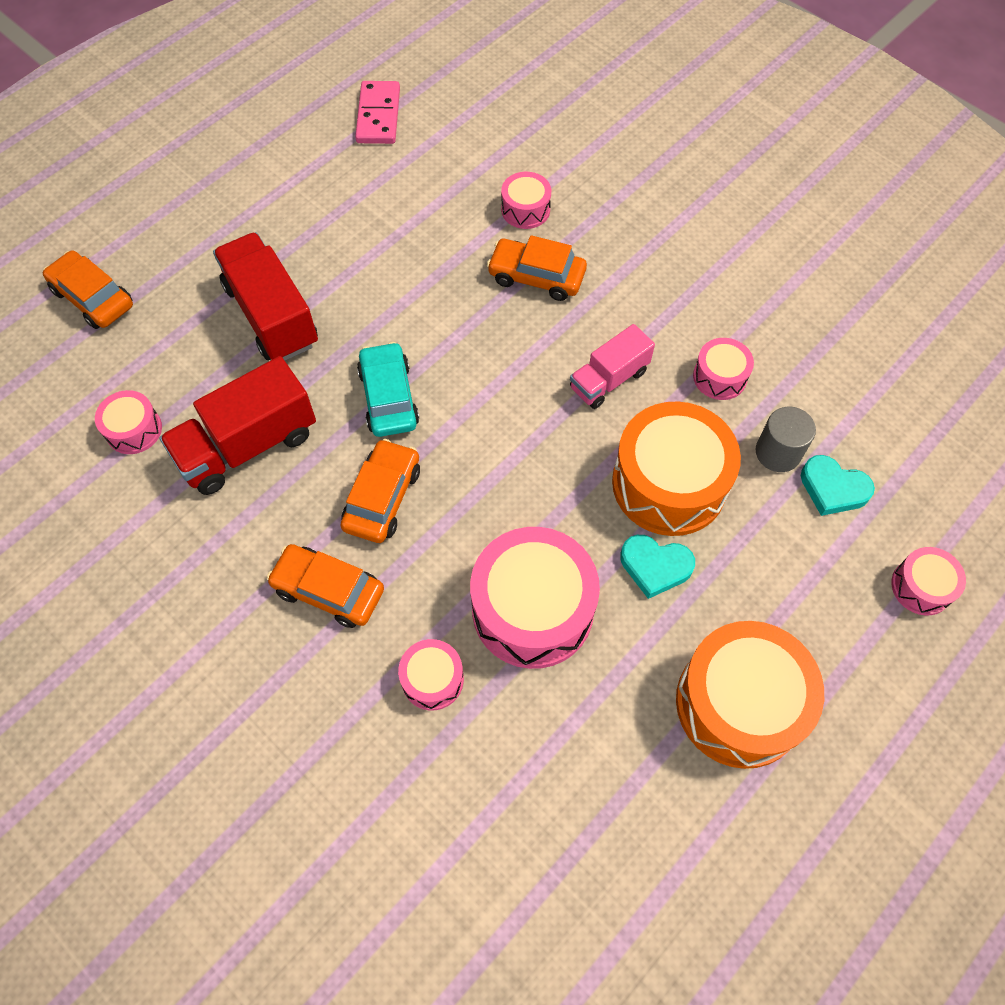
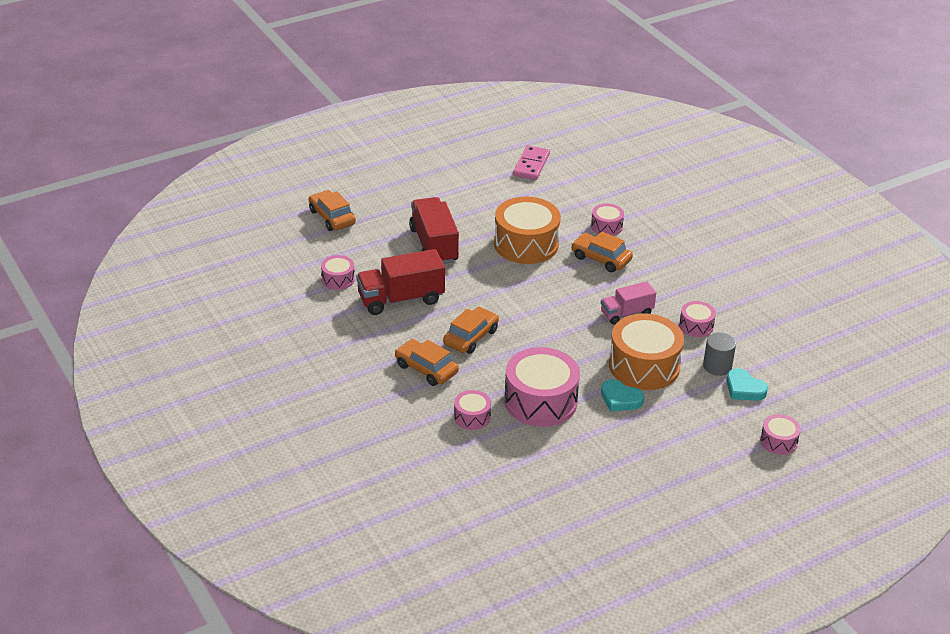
camera: 15 degrees right, 25 degrees down
turquoise car [357,342,419,437] -> none
orange drum [676,621,824,769] -> orange drum moved to [494,197,561,264]

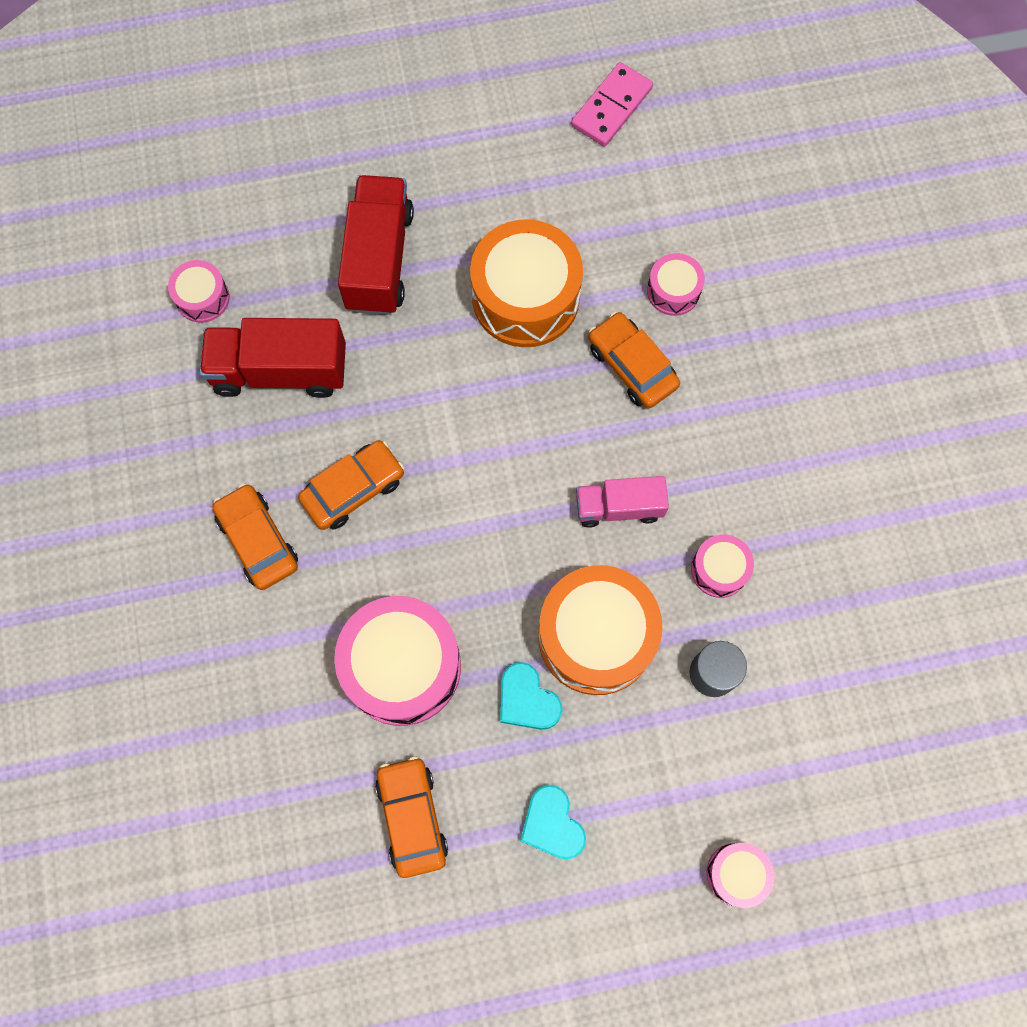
camera: 20 degrees right, 35 degrees up
orange car [309,190,356,231] -> orange car moved to [375,756,448,878]
pink drum [454,390,491,430] -> none
turquoise heart [726,368,768,401] -> turquoise heart moved to [520,785,586,860]

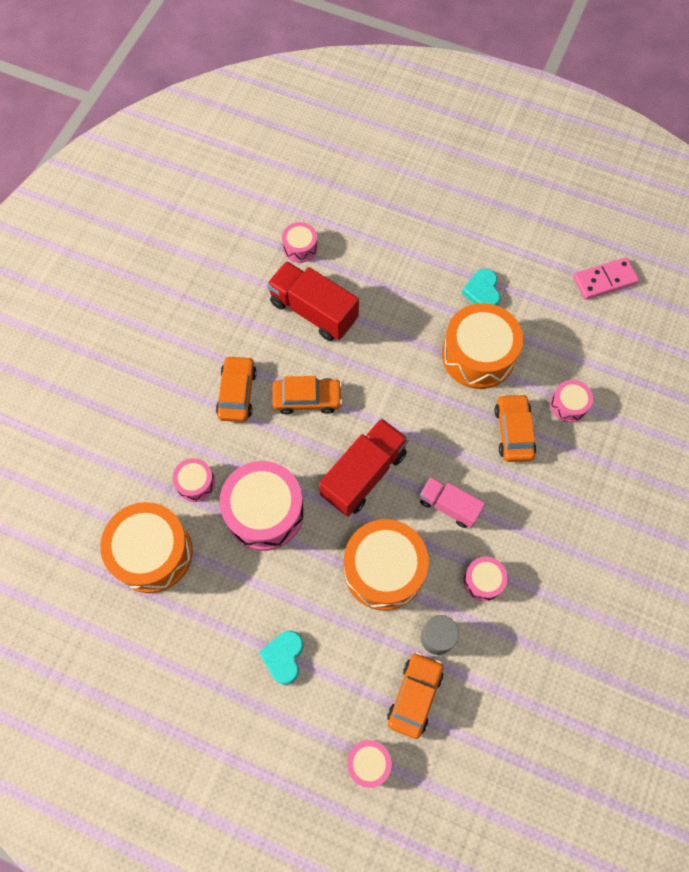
camera: 35 degrees right, 5 degrees down
red truck [338,175,414,315] -> red truck moved to [319,418,409,516]
orange car [375,756,448,878] -> orange car moved to [387,652,443,739]
turquoise heart [500,662,562,730] -> turquoise heart moved to [462,268,500,306]
none -> orange drum [100,502,193,593]
none -> pink drum [172,458,215,502]

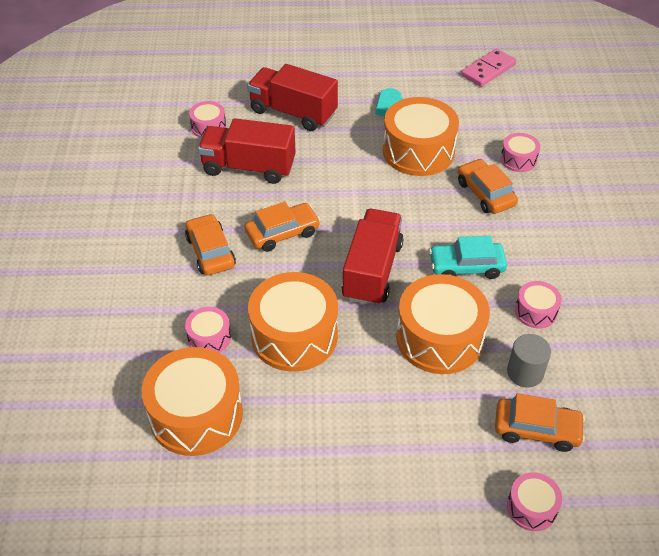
camera: 25 degrees left, 20 degrees down
pink drum [219,461,304,551] -> orange drum [248,272,338,372]
turquoise heart [259,631,303,685] -> none
orange car [387,652,443,739] -> orange car turned 105 degrees clockwise [495,393,585,452]
pink truck [420,477,485,528] -> turquoise car [429,236,507,279]
none -> red truck [247,64,338,131]

